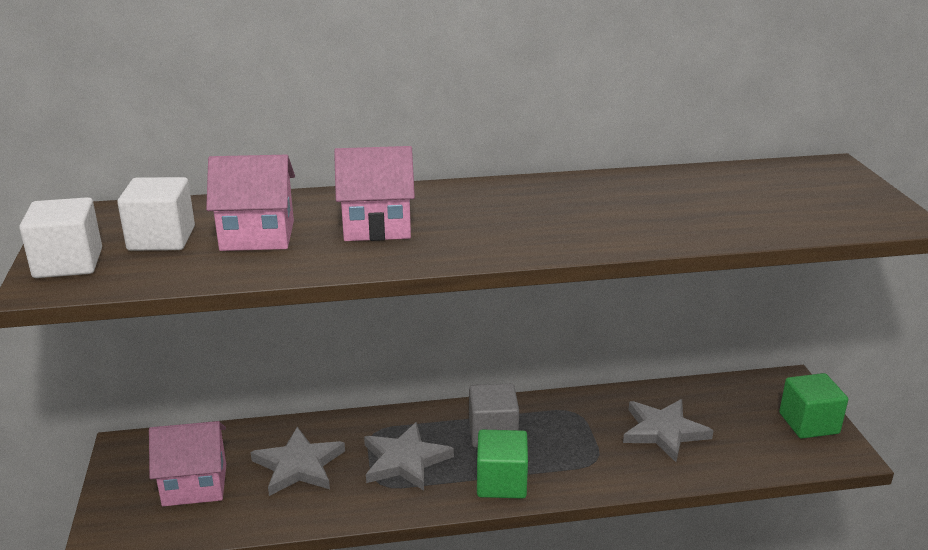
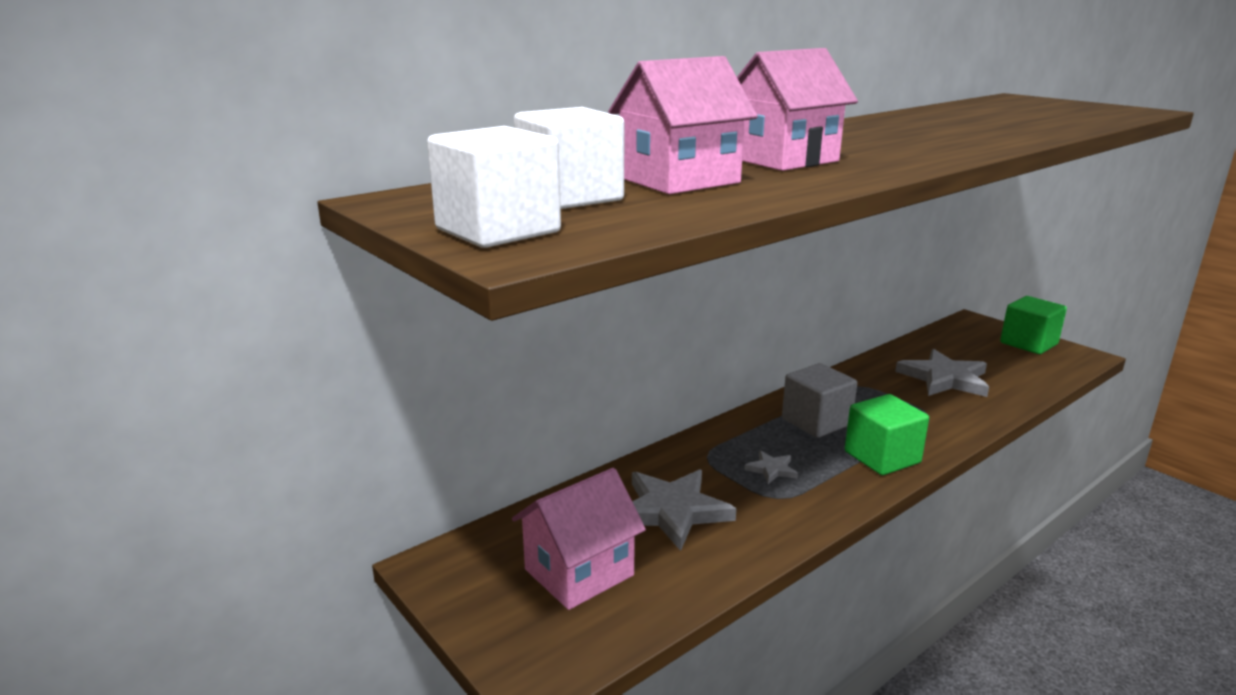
camera: 30 degrees left, 5 degrees down
grey star [364,422,454,491] -> grey star [744,451,798,484], size x0.47

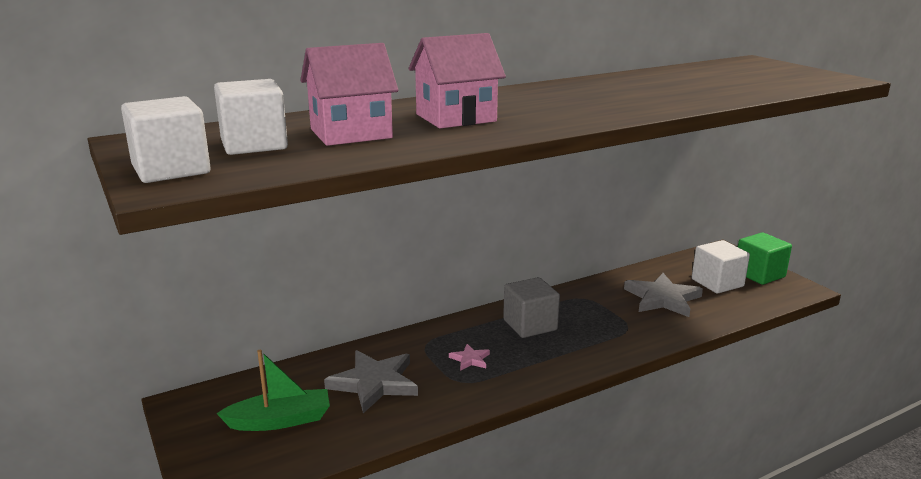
camera: 10 degrees right, 0 degrees up
pink house [512,468,646,610] -> green boat [216,350,330,431]
grey star [744,451,798,484] -> pink star [449,344,490,371]
green cube [845,394,929,475] -> none
none -> white cube [692,240,750,294]

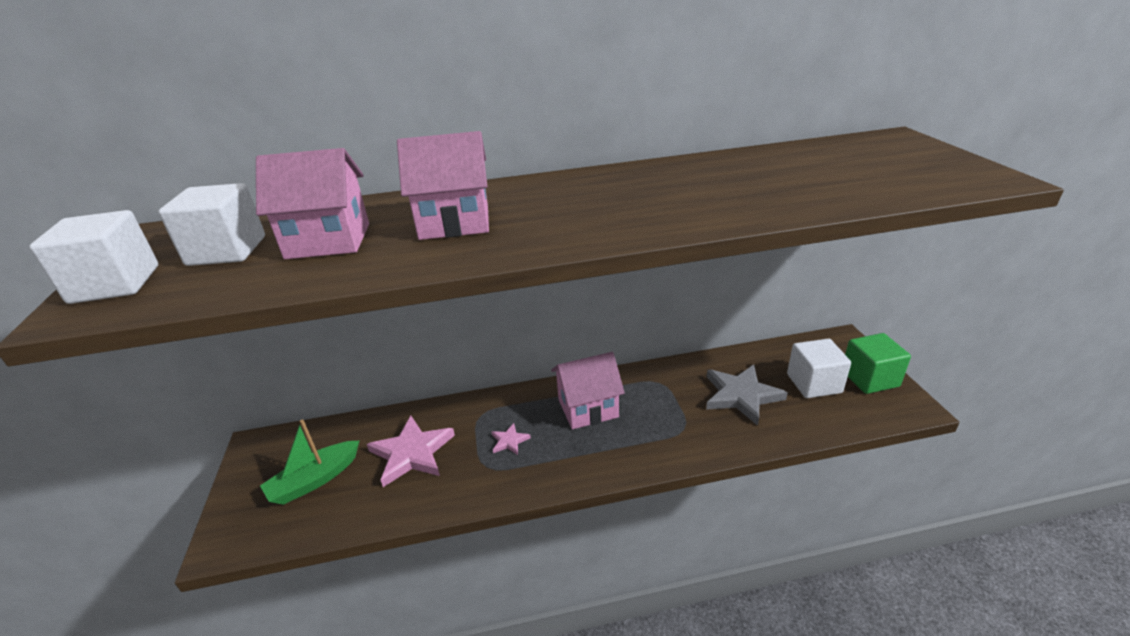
camera: 20 degrees right, 10 degrees up
green boat [216,350,330,431] -> green boat turned 135 degrees clockwise [260,419,360,505]
grey star [324,350,418,413] -> pink star [367,416,455,487]
grey cube [503,277,560,338] -> pink house [551,352,625,429]

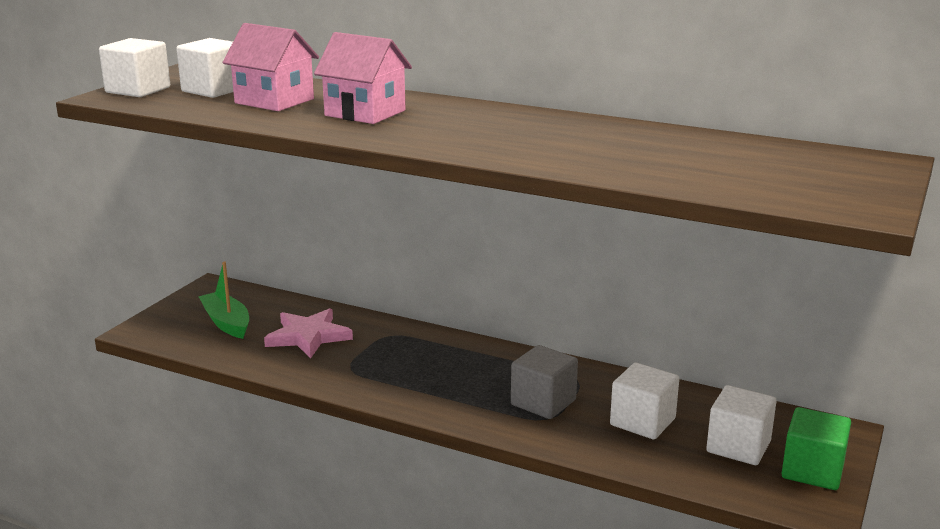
camera: 35 degrees right, 10 degrees down
green boat [260,419,360,505] -> green boat turned 60 degrees clockwise [198,262,249,339]
pink star [491,423,531,455] -> none
pink house [551,352,625,429] -> none
grey star [706,365,788,426] -> white cube [610,363,679,439]
none -> grey cube [511,345,578,419]

